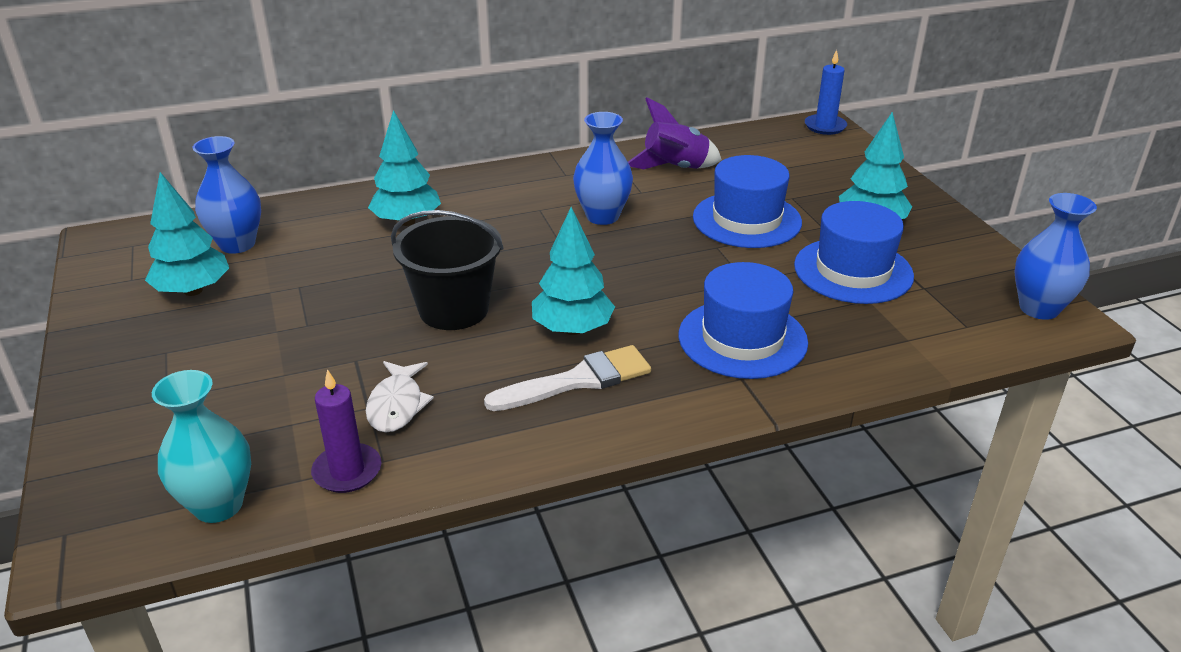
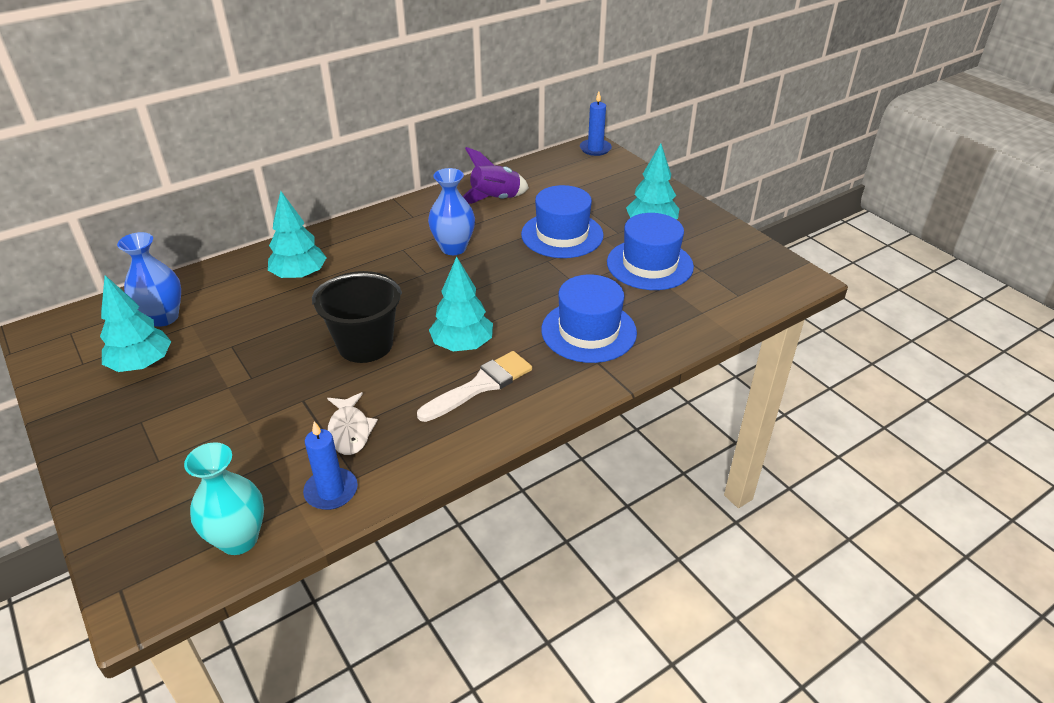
camera: 15 degrees left, 5 degrees up
purple candle [311,369,381,493] -> blue candle [303,421,358,510]
blue vase [1014,193,1097,320] -> none

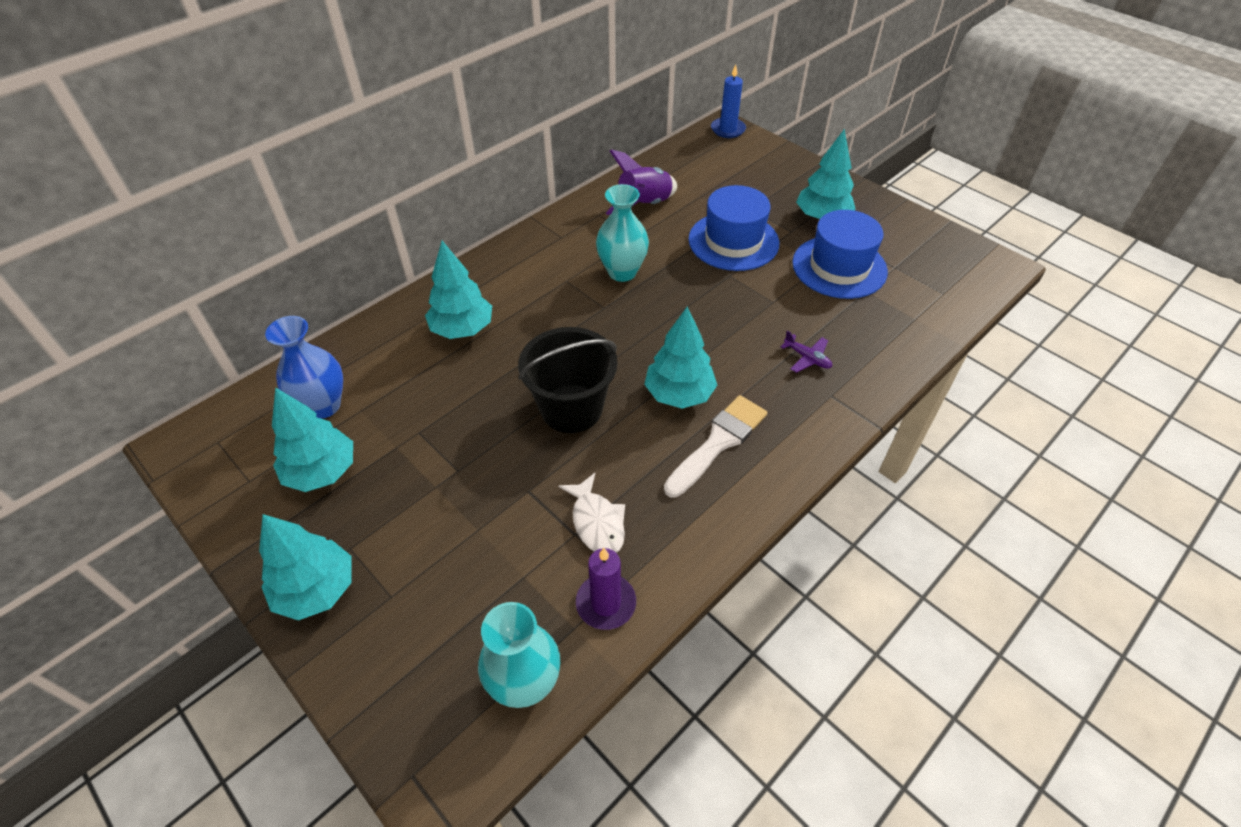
camera: 10 degrees left, 10 degrees up
blue candle [303,421,358,510] -> purple candle [576,548,636,630]
blue vase [428,168,475,255] -> turquoise vase [596,184,649,282]
blue hat [541,274,637,363] -> purple plane [780,330,832,373]
none -> turquoise tree [259,514,352,620]

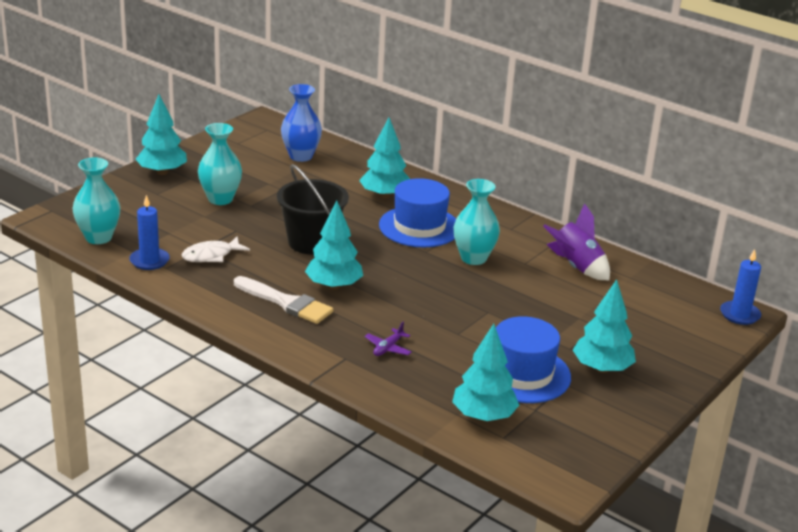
camera: 80 degrees right, 20 degrees down
turquoise tree [272,387,353,492] -> turquoise tree moved to [452,324,519,421]
purple candle [576,548,636,630] -> blue candle [129,195,170,270]
blue hat [688,185,779,271] -> blue hat moved to [379,178,456,247]
none -> turquoise vase [198,123,242,205]

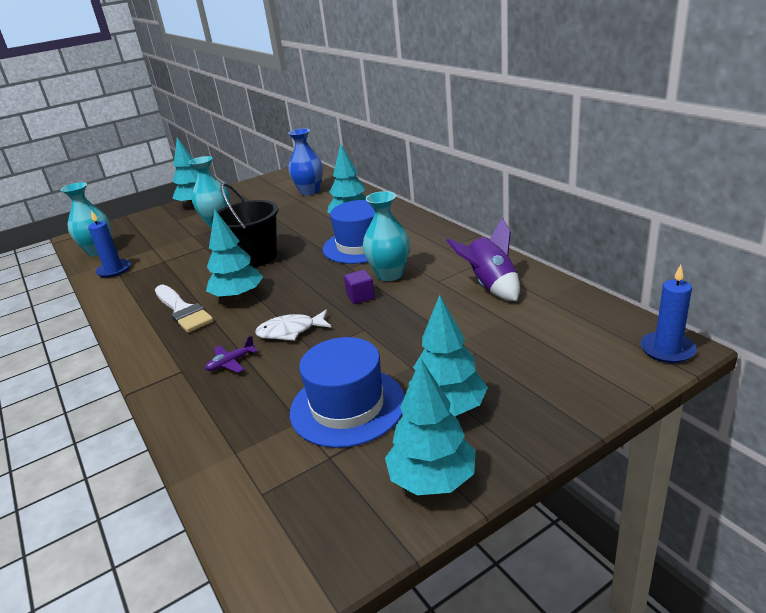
camera: 25 degrees right, 0 degrees up
white fish [182,236,250,262] -> white fish moved to [255,310,332,341]
turquoise tree [452,324,519,421] -> turquoise tree moved to [385,358,476,495]
none -> purple cube [344,270,375,304]

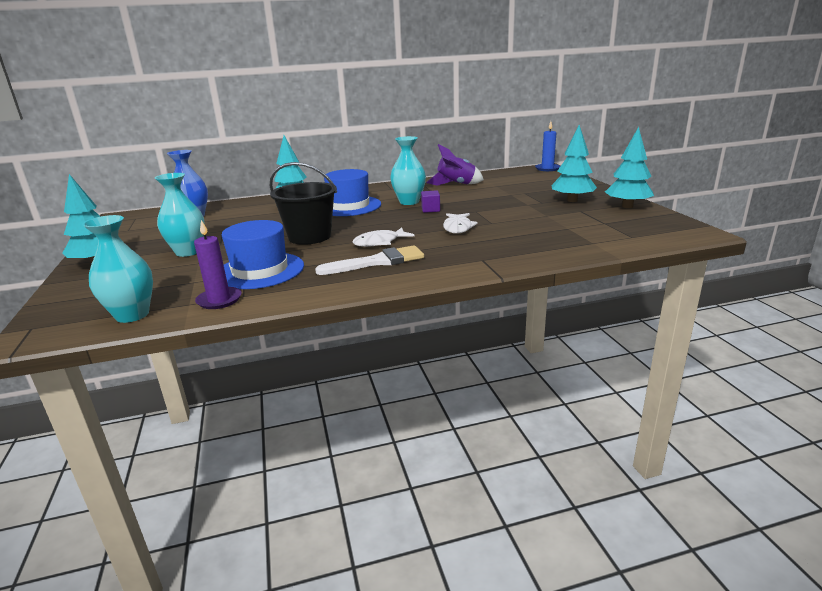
camera: 75 degrees left, 5 degrees down
blue candle [88,210,131,278] -> purple candle [194,220,242,309]
purple plane [205,335,257,373] -> none
turquoise tree [206,209,263,300] -> white fish [352,228,414,247]
blue hat [290,337,405,448] -> blue hat moved to [222,220,304,289]

